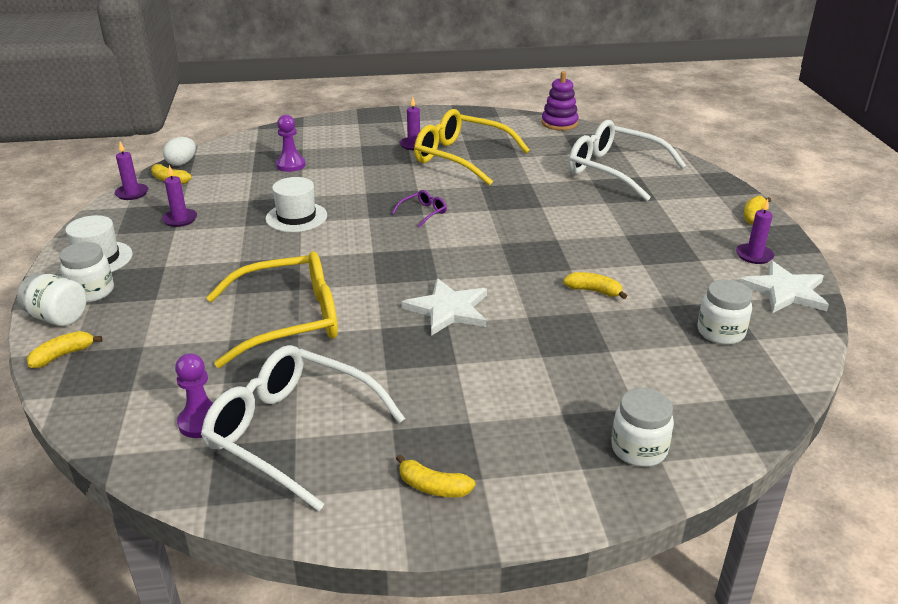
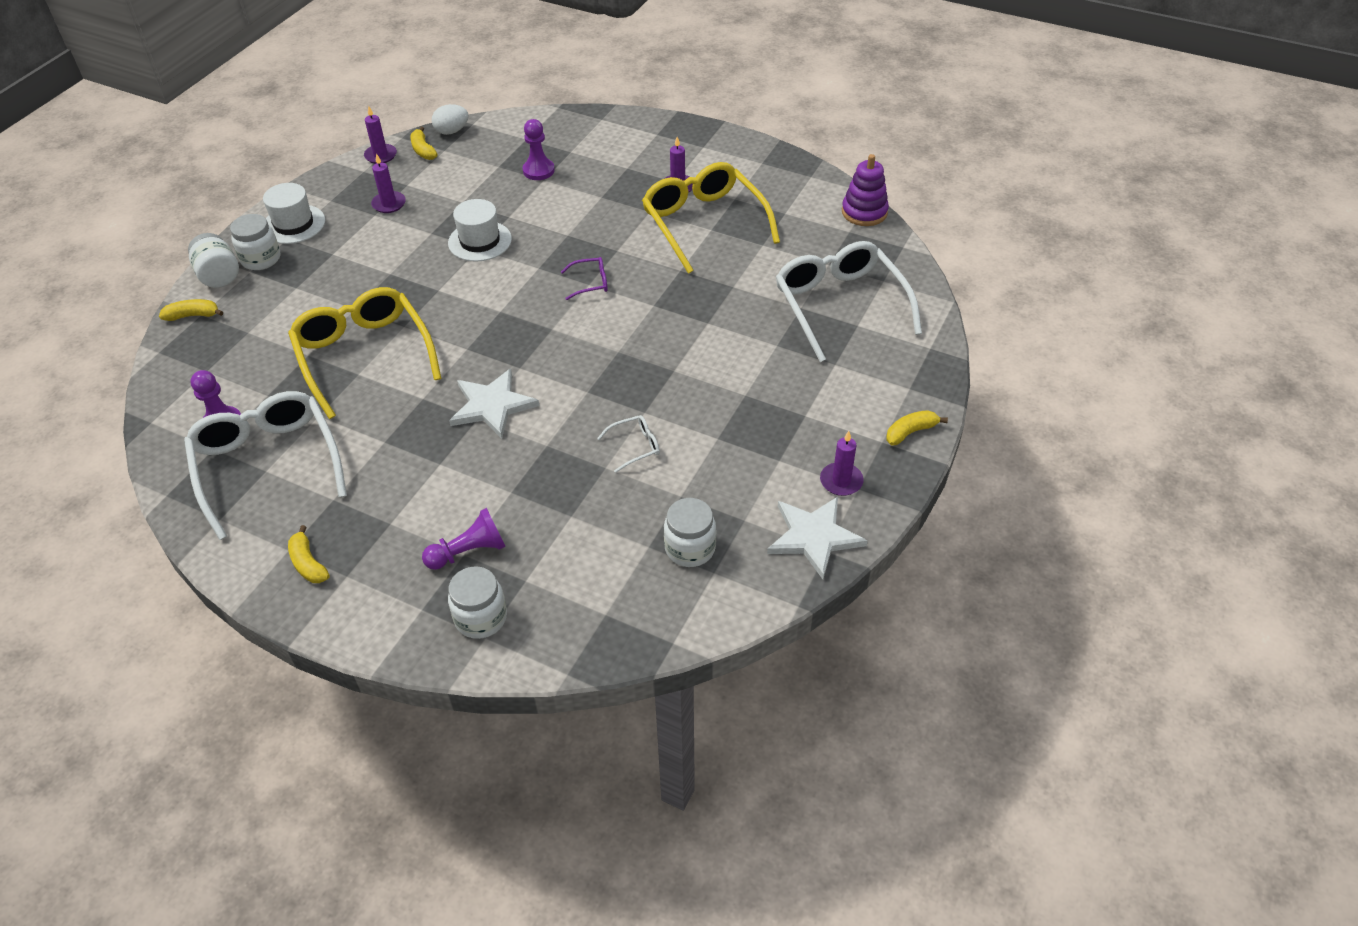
camera: 35 degrees right, 15 degrees up
yellow glasses [206,251,338,368] -> yellow glasses turned 135 degrees counterclockwise [288,287,442,419]
yellow banana [563,272,627,299] -> white glasses [597,415,660,473]
none -> purple pawn [422,508,506,570]

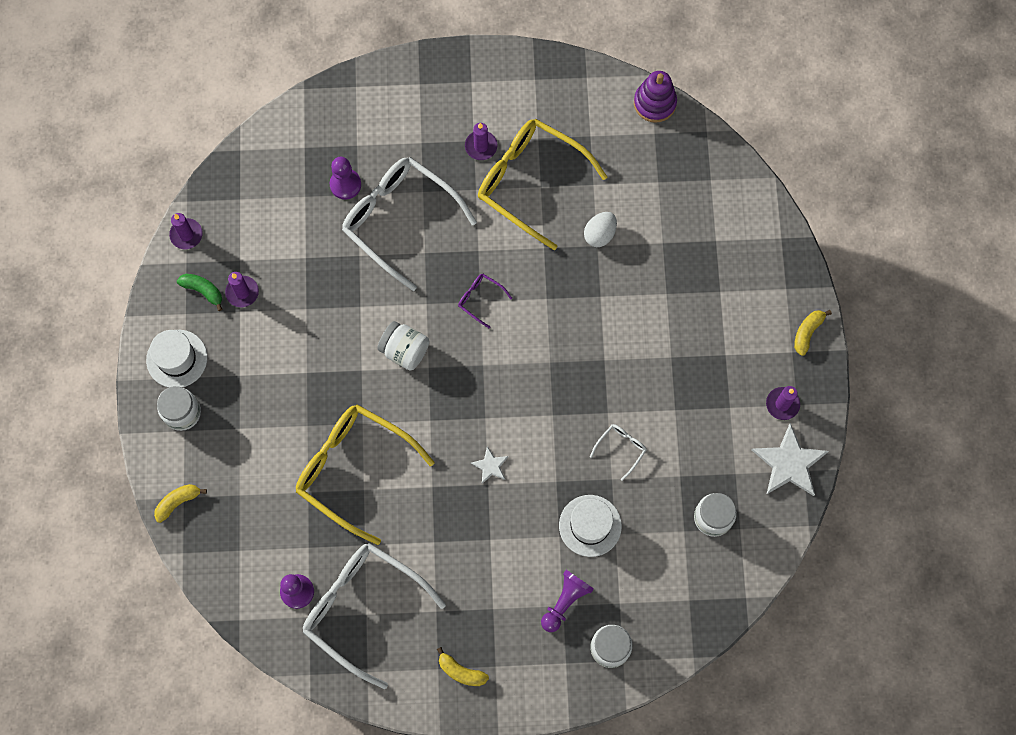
camera: 30 degrees left, 25 degrees up
white jar [188,233,239,288] -> white jar moved to [377,321,429,371]
yellow banana [410,127,438,160] -> none
white egg [432,104,469,135] -> white egg moved to [584,212,617,247]
white hat [448,199,512,262] -> white hat moved to [559,495,622,557]
white star [449,369,540,439] -> white star [471,447,509,484], size x0.51
purple glasses [561,257,608,300] -> purple glasses turned 105 degrees counterclockwise [458,274,512,328]
white glasses [776,241,922,362] -> white glasses moved to [342,157,477,291]
none -> green banana [177,274,222,311]

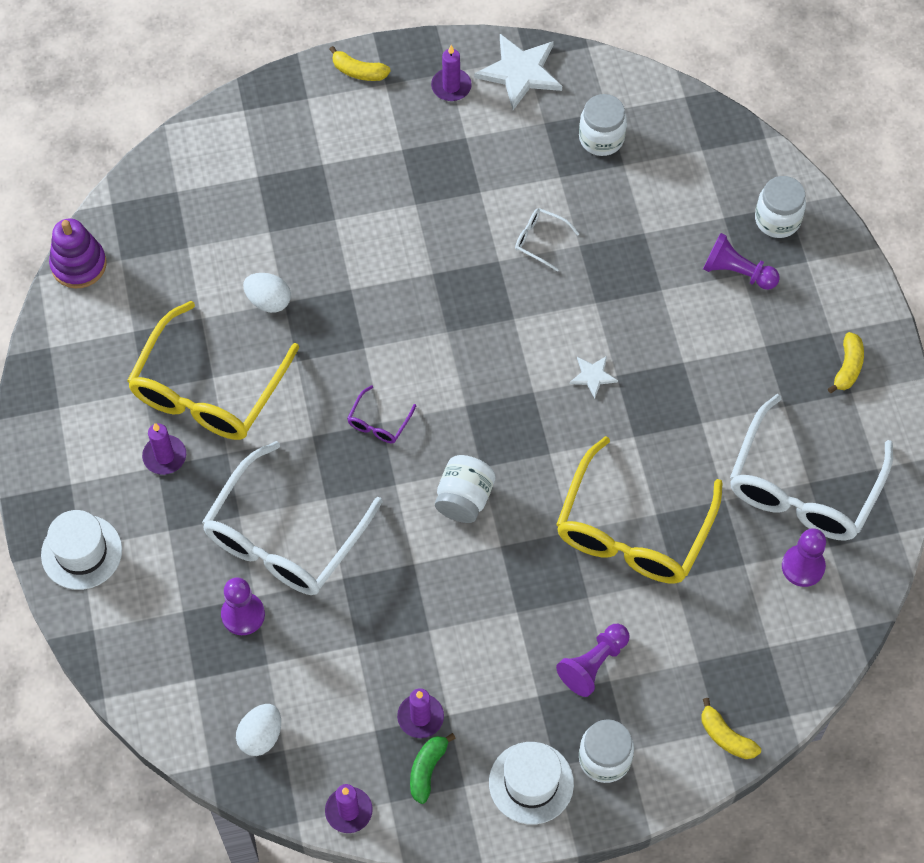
camera: 100 degrees left, 10 degrees down
white hat [559,495,622,557] -> white hat moved to [41,510,122,590]
none -> white egg [236,704,281,756]
none -> purple pawn [556,624,629,697]

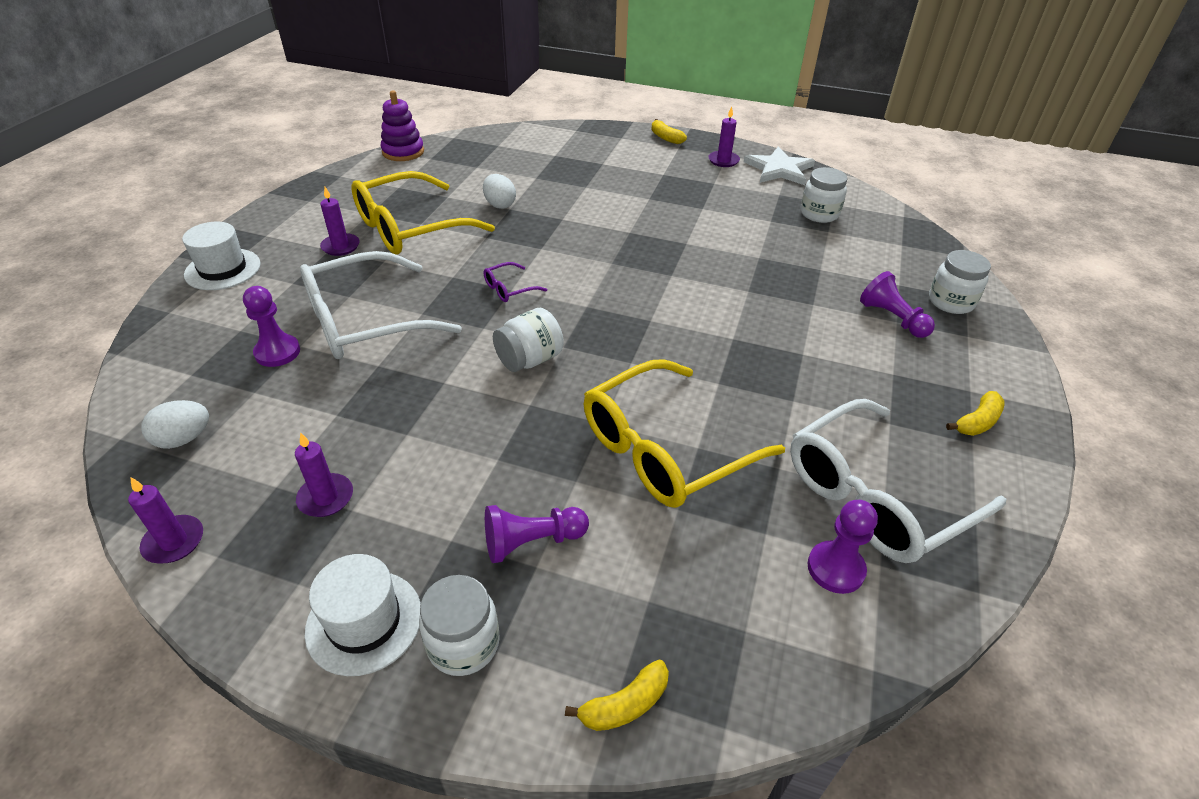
camera: 30 degrees right, 20 degrees down
green banana [410,733,456,804] -> none
white glasses [515,208,579,271] -> none
white star [570,356,618,398] -> none
yellow banana [701,698,761,759] -> yellow banana turned 105 degrees counterclockwise [565,660,669,731]

